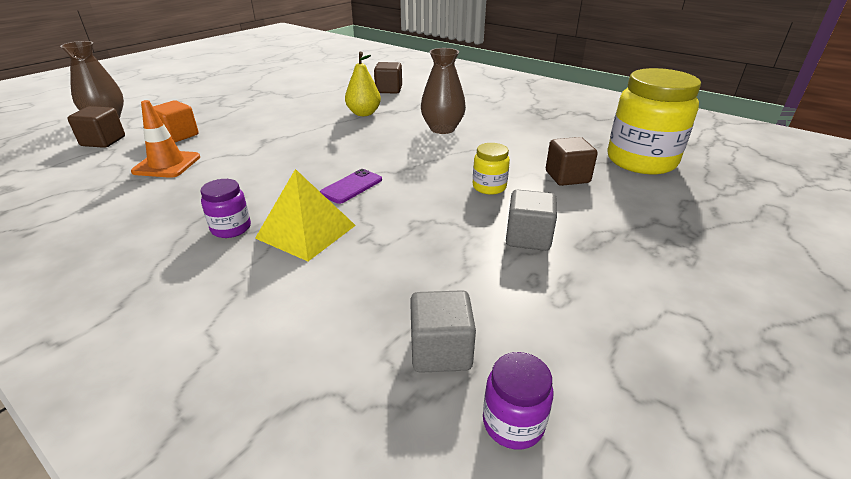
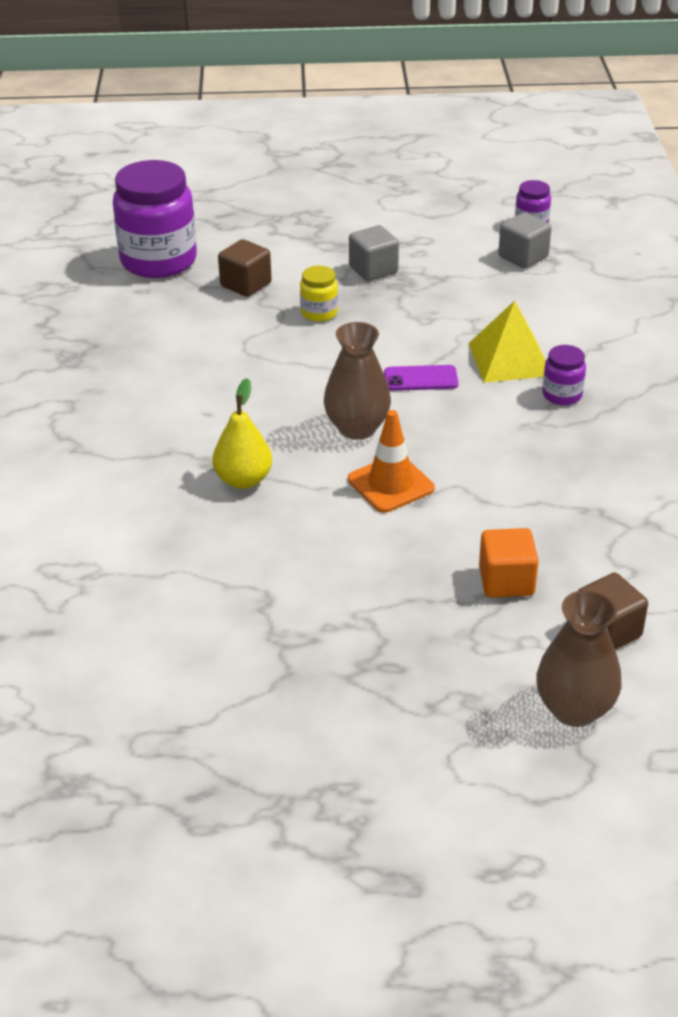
camera: 130 degrees left, 5 degrees up
orange traffic cone [131,100,200,178] -> orange traffic cone moved to [348,410,435,513]
brown cube [374,62,402,94] -> none
brown vase [421,48,466,134] -> brown vase moved to [324,322,391,440]
yellow jar [607,68,701,174] -> purple jar [113,160,197,278]

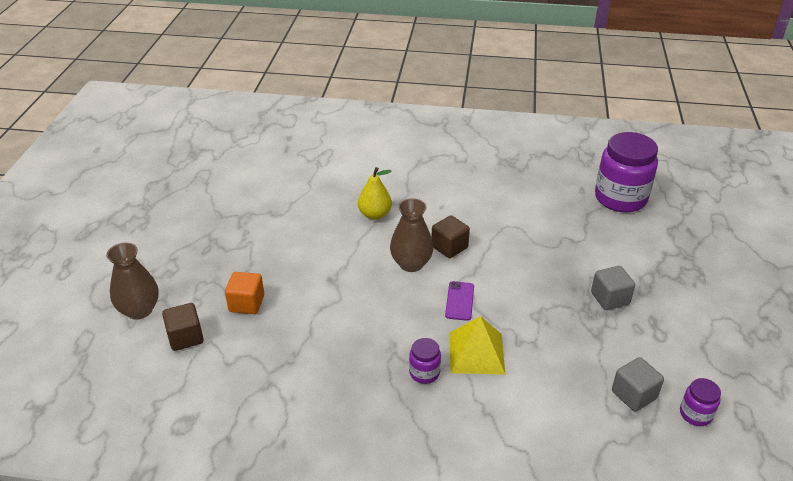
camera: 100 degrees right, 0 degrees up
brown cube [218,239,272,297] -> brown cube moved to [432,215,470,258]
yellow jar [300,266,338,322] -> none
orange traffic cone [348,410,435,513] -> none

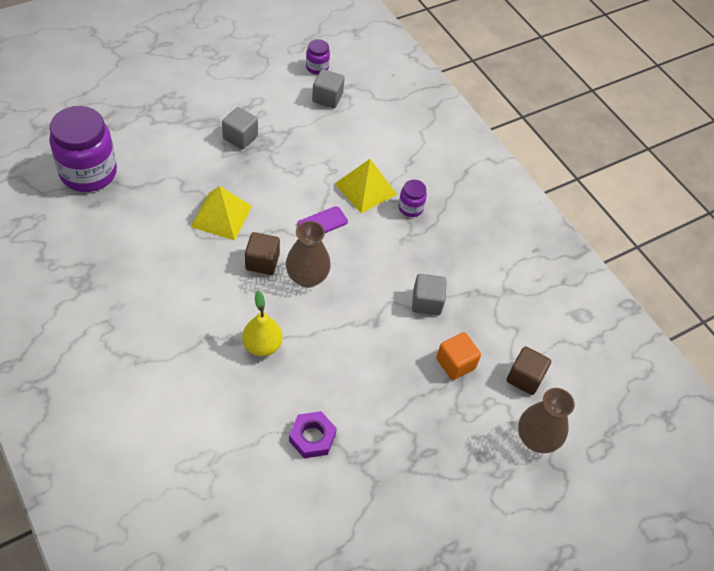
camera: 135 degrees left, 15 degrees up
none -> yellow pyramid [190,186,252,241]
none -> purple nut [289,411,337,458]
none -> grey cube [412,274,447,316]

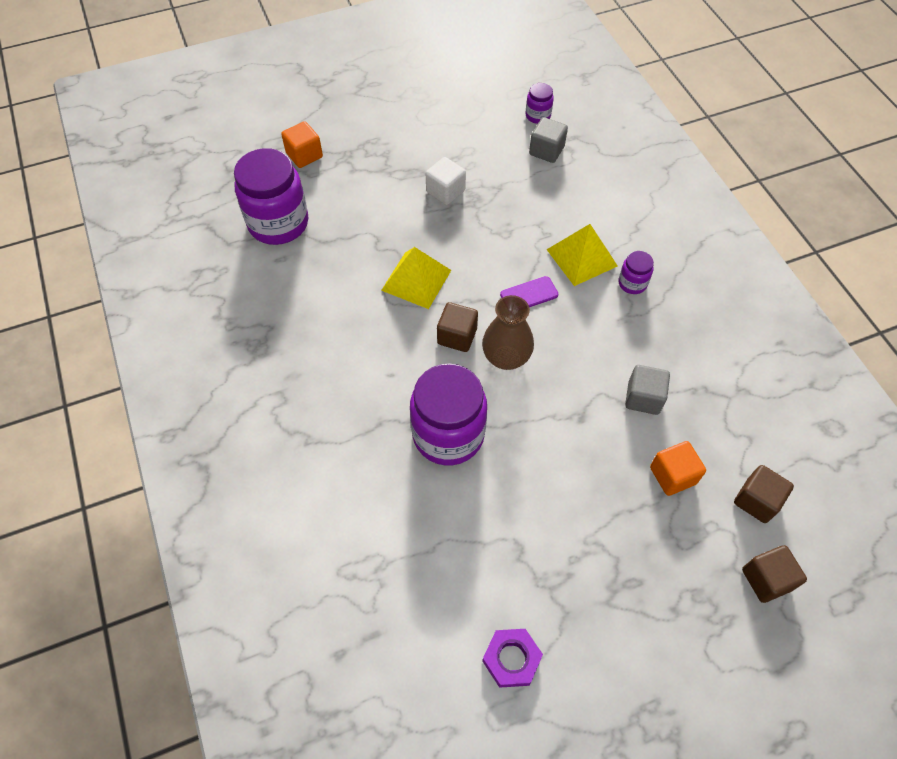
camera: 15 degrees right, 5 degrees up
grey cube [222,107,258,149] -> white cube [426,157,466,205]
yellow pear [242,291,283,356] -> purple jar [410,363,487,465]
purple nut [289,411,337,458] -> purple nut moved to [482,629,543,688]
brown vase [518,388,575,453] -> brown cube [742,545,807,603]
none -> orange cube [281,121,323,168]

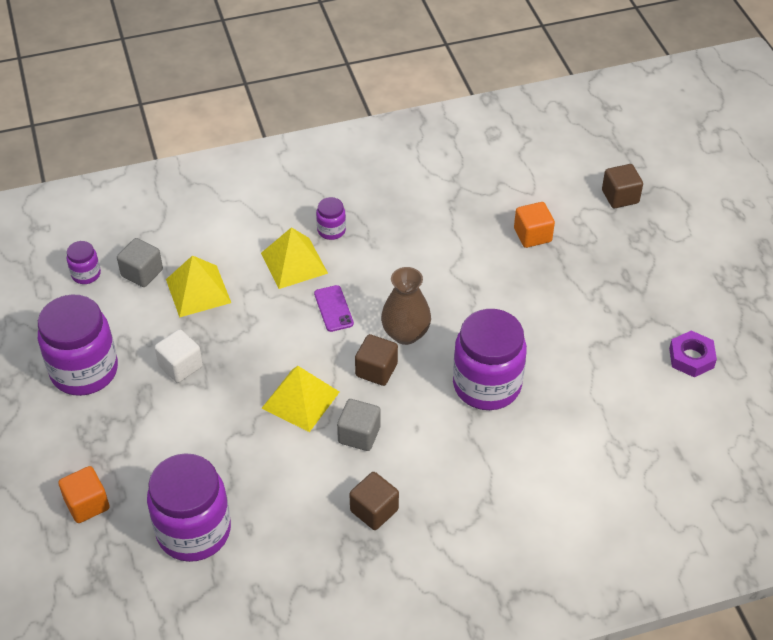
camera: 85 degrees left, 10 degrees down
grey cube [625,365,670,415] -> grey cube moved to [337,399,381,451]
brown cube [734,465,794,523] -> brown cube moved to [349,472,399,530]
none -> purple jar [38,295,118,396]
none -> yellow pyramid [166,255,231,318]

